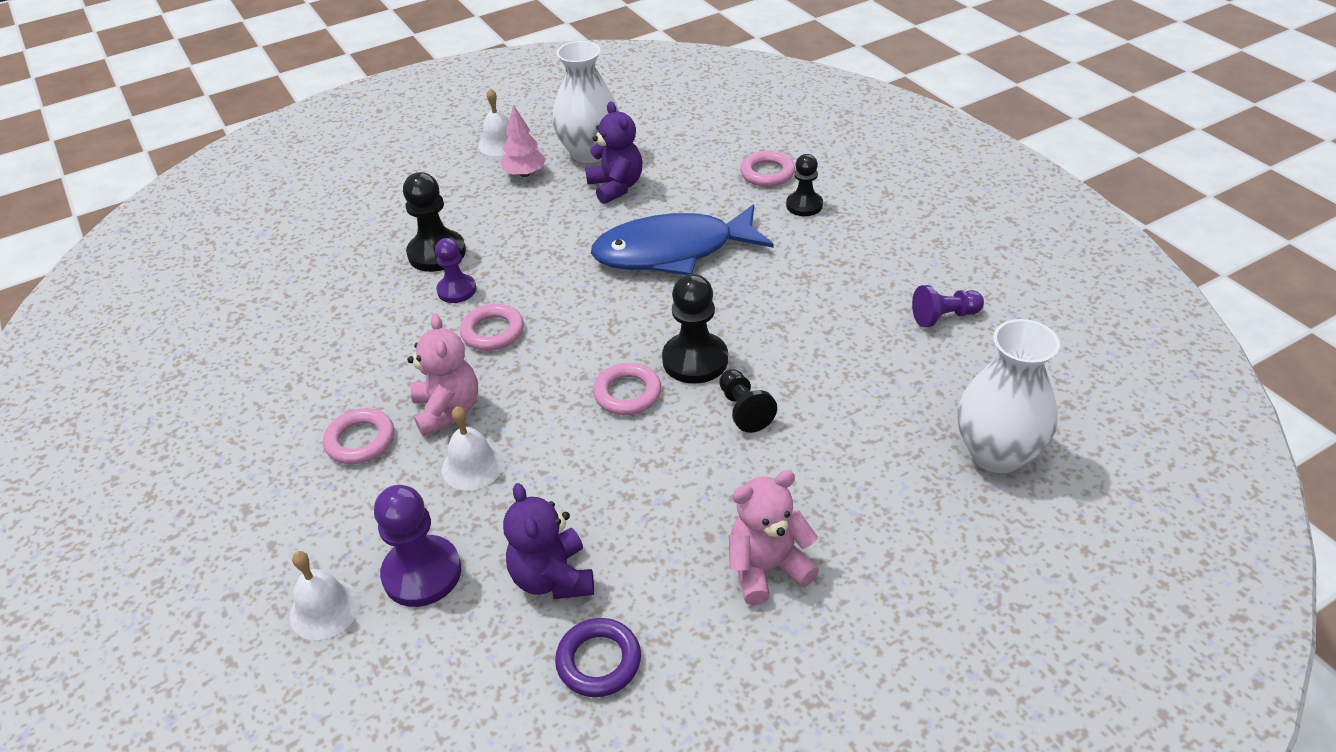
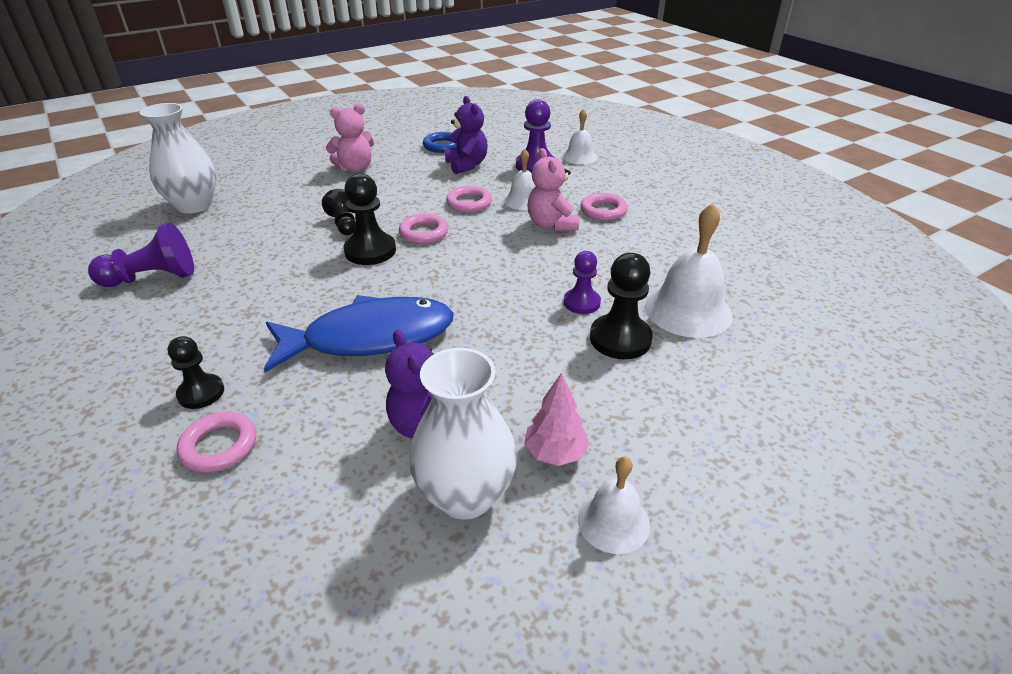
camera: 175 degrees right, 5 degrees down
pink ring [460,304,524,351] -> pink ring moved to [446,186,492,213]
purple ring [555,618,641,697] -> blue ring [423,132,457,153]
purple pawn [912,285,984,327] -> purple pawn [88,223,194,287], size x1.55
none -> white bell [645,203,733,338]

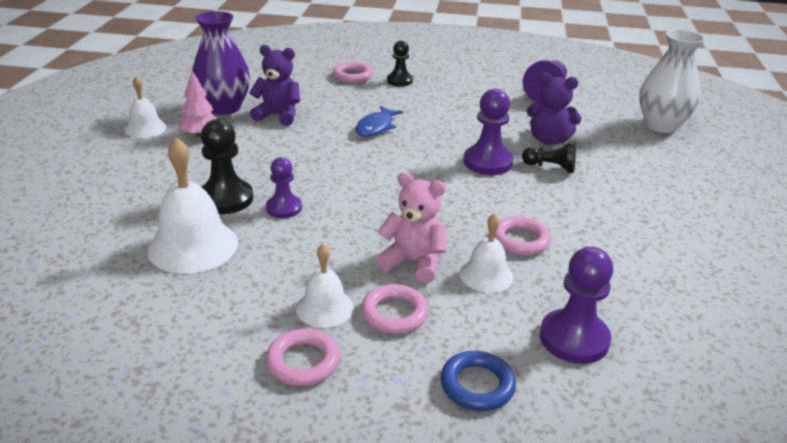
camera: 130 degrees right, 5 degrees down
blue fish [264,295,454,372] -> blue fish [355,106,403,137], size x0.50
pink teddy bear [326,103,375,172] -> none
black pawn [344,173,396,265] -> purple pawn [464,89,513,175]
pink ring [399,213,448,244] -> pink ring moved to [266,329,340,386]
white vase [409,348,517,520] -> purple vase [192,11,250,115]
blue ring [423,132,457,153] -> blue ring moved to [441,351,516,411]
purple teddy bear [445,96,488,174] -> purple teddy bear moved to [527,73,582,145]
white bell [562,109,597,164] -> white bell moved to [296,244,354,328]

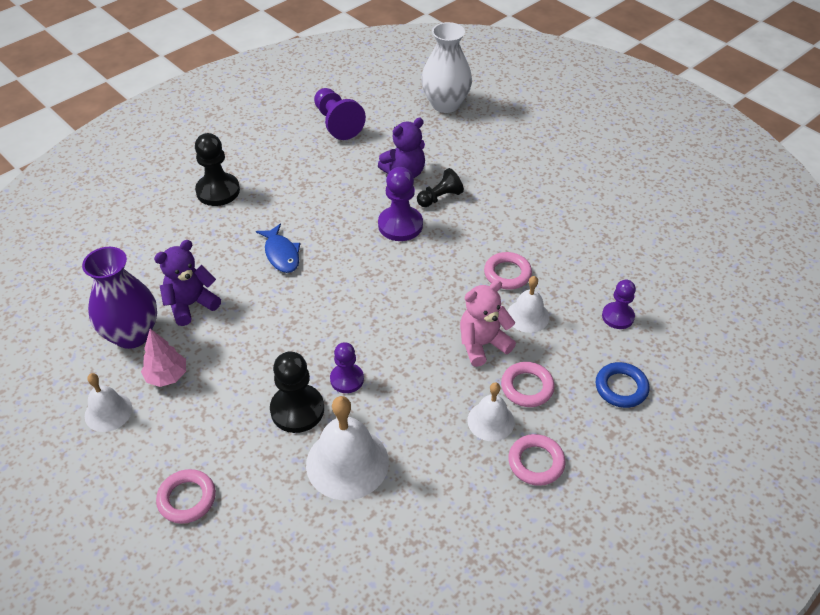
camera: 50 degrees left, 15 degrees up
pink ring [333,62,373,83] -> pink ring moved to [156,469,216,524]
black pawn [387,41,413,86] -> black pawn [195,133,240,206], size x1.55
purple pawn [540,247,613,364] -> purple pawn [602,280,636,329], size x0.65

